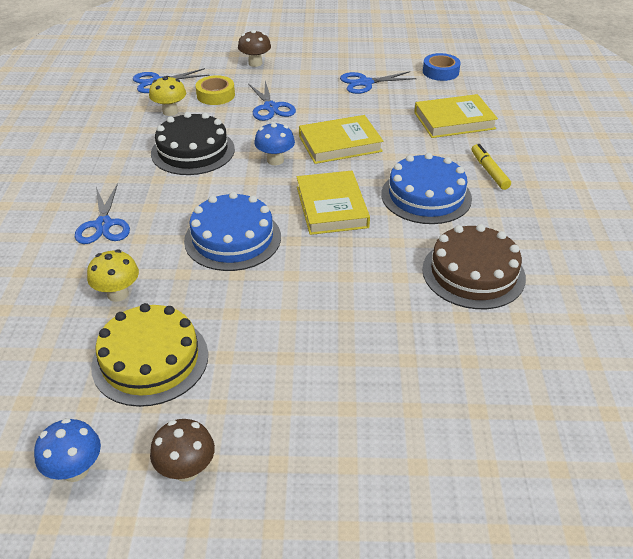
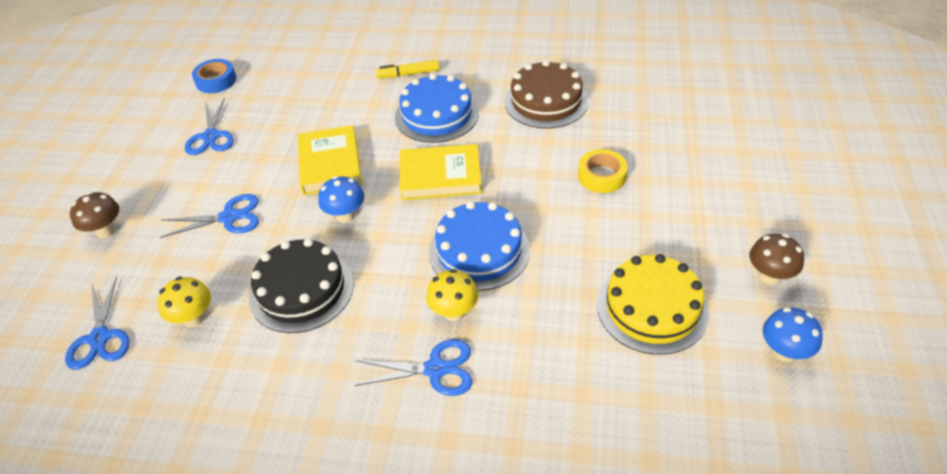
camera: 80 degrees left, 5 degrees up
yellow mushroom [87,250,139,302] -> yellow mushroom moved to [426,269,478,321]
yellow tape [196,75,235,105] -> yellow tape moved to [578,149,628,193]
yellow book [414,94,498,138] -> none

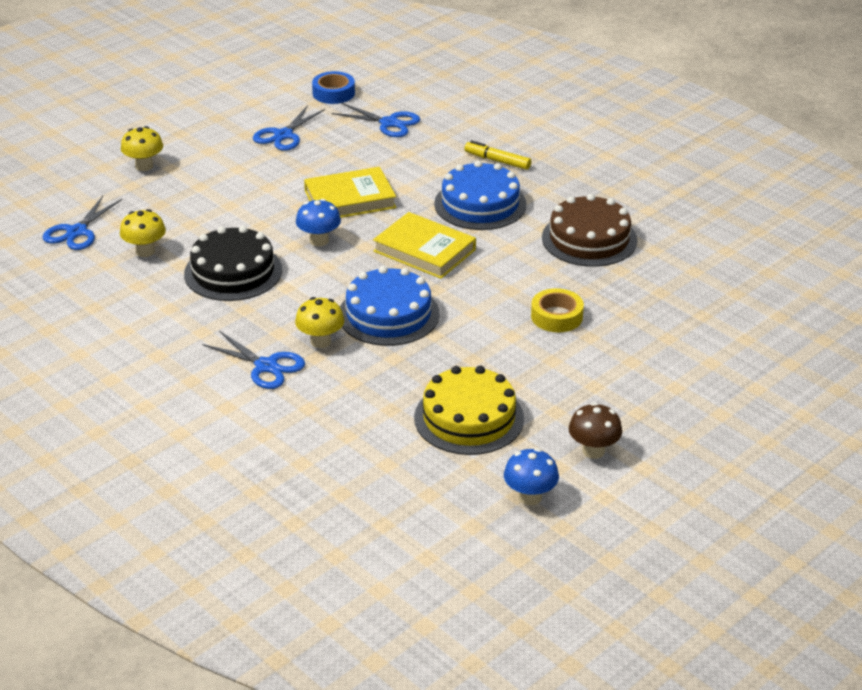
camera: 35 degrees right, 10 degrees down
brown mushroom [70,192,119,238] -> yellow mushroom [121,126,163,171]
blue scissors [160,194,259,238] -> blue scissors moved to [332,103,420,137]
yellow book [297,125,362,195] -> yellow book turned 45 degrees clockwise [304,167,396,218]

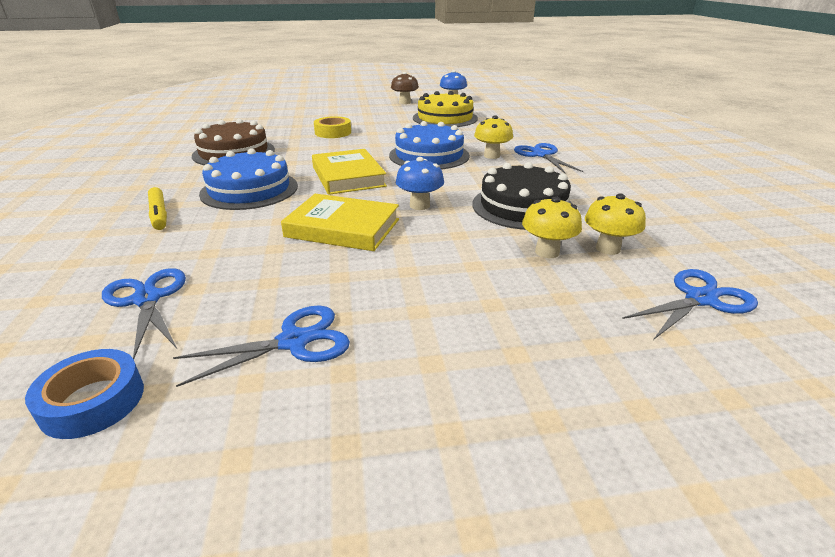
camera: 145 degrees left, 5 degrees down
yellow mushroom [121,126,163,171] -> yellow mushroom moved to [522,196,582,258]

